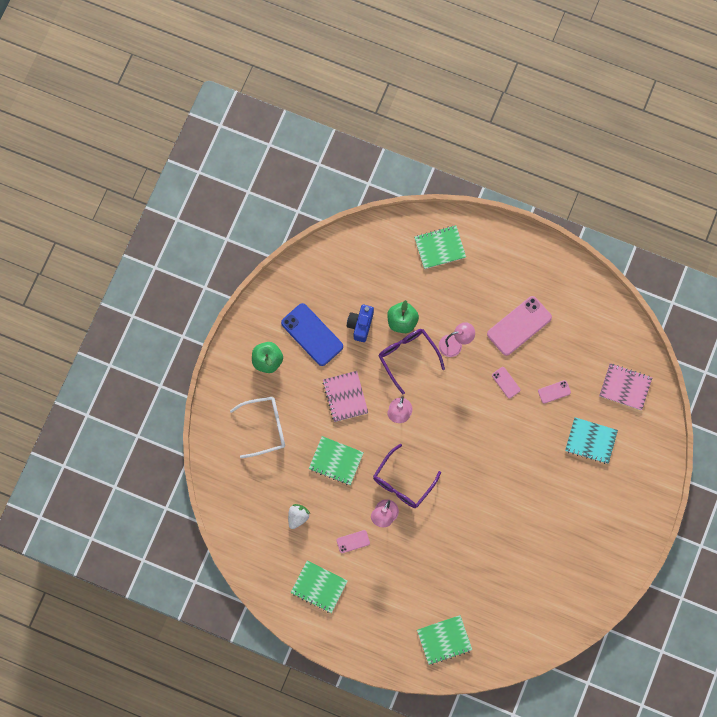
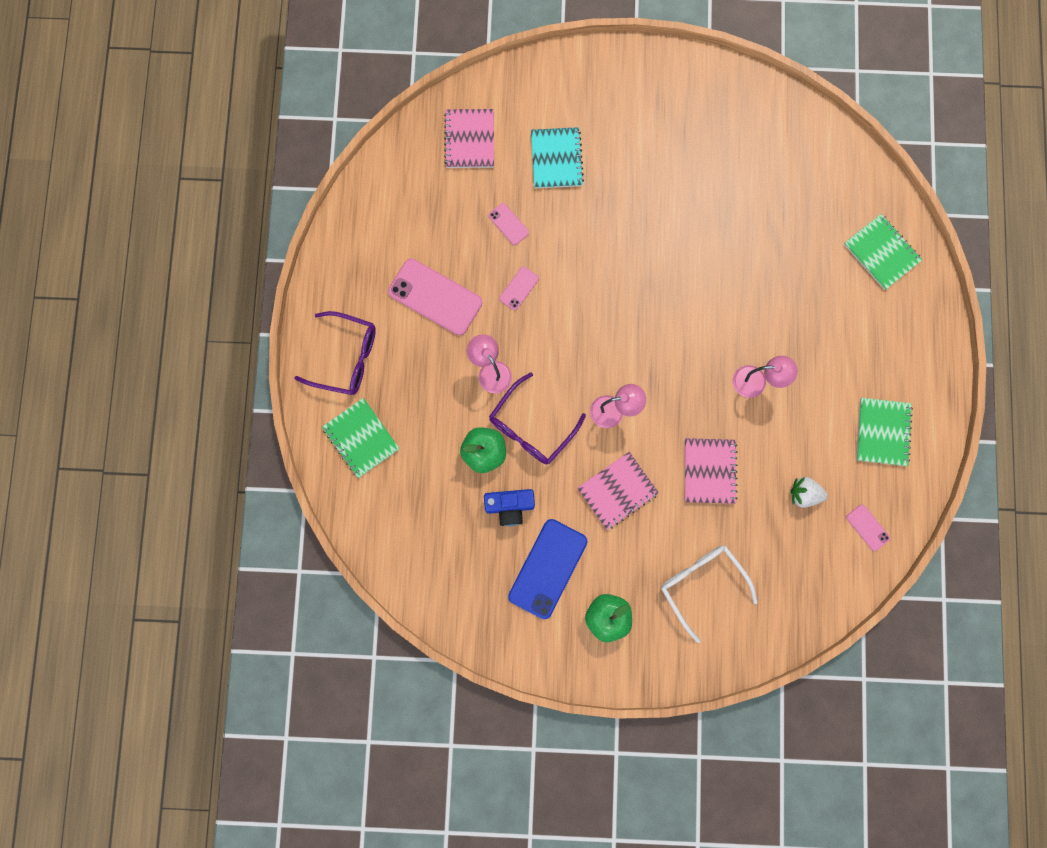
camera: 110 degrees left, 5 degrees up
green notebook [309,436,364,485] -> pink notebook [685,438,738,504]
pink phone [337,530,370,553] -> pink phone moved to [846,504,890,551]
purple glasses [373,444,441,508] -> purple glasses moved to [294,311,376,395]

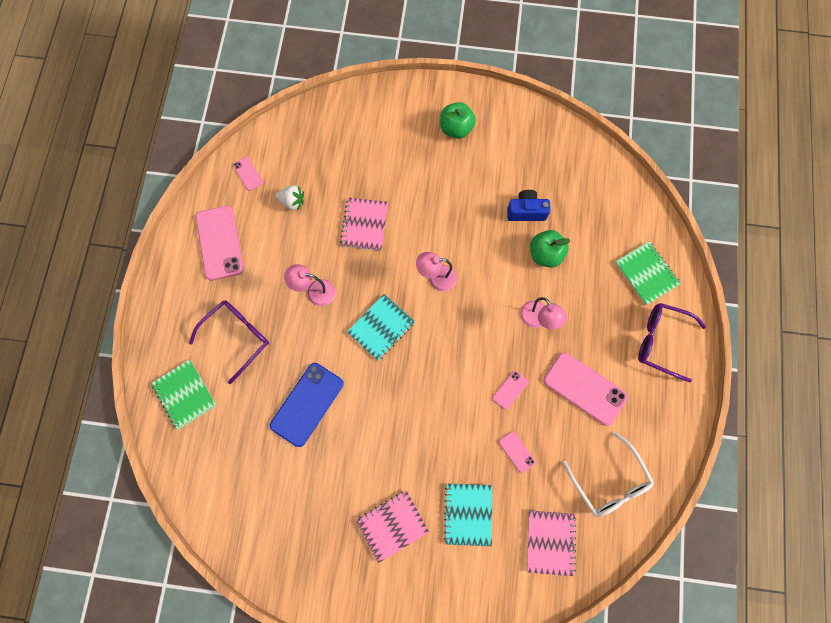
camera: 175 degrees left, 5 degrees down
purple glasses [489,372,586,465] -> purple glasses moved to [189,300,269,384]
blue phone [508,519,587,619] -> blue phone moved to [270,363,344,447]
pink notebook [577,452,659,530] -> pink notebook moved to [356,490,429,563]
white glasses [661,545,758,643] -> white glasses moved to [563,432,654,517]
green notebook [857,398,913,466] -> pink phone [196,206,244,281]
none -> turquoise notebook [347,294,415,360]

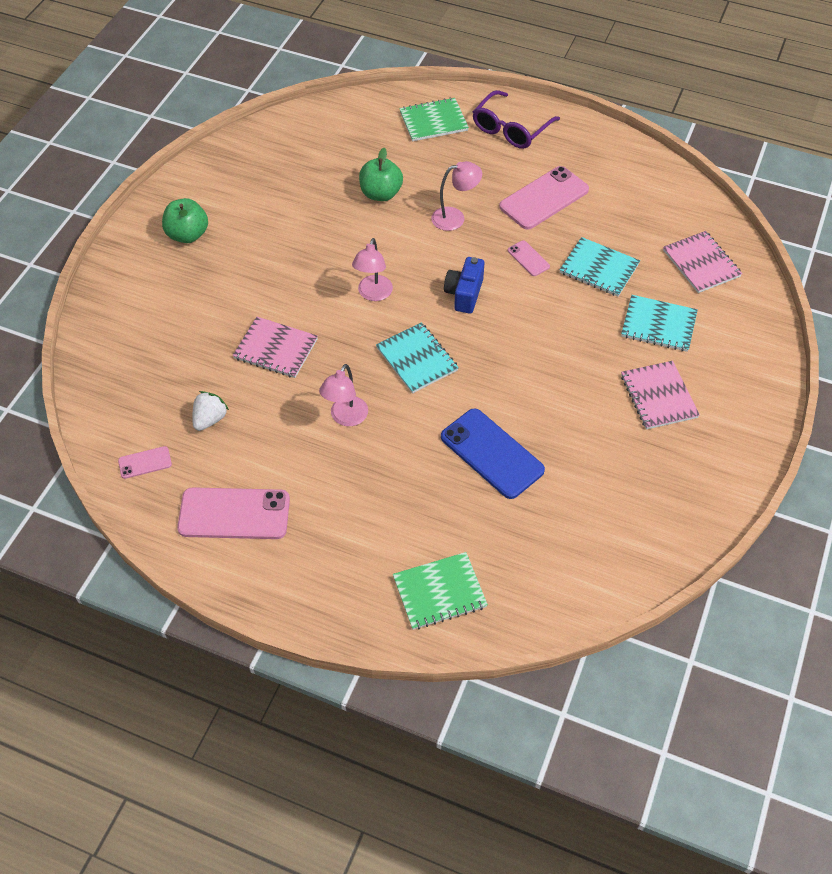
camera: 75 degrees left, 20 degrees down
purple glasses [189,300,269,384] -> none
pink phone [499,431,536,473] -> turquoise notebook [559,237,640,297]
blue camera [507,190,551,221] -> blue camera moved to [444,257,484,314]
pink notebook [527,510,576,576] -> pink notebook turned 45 degrees clockwise [663,231,742,293]
white glasses [563,432,654,517] -> none

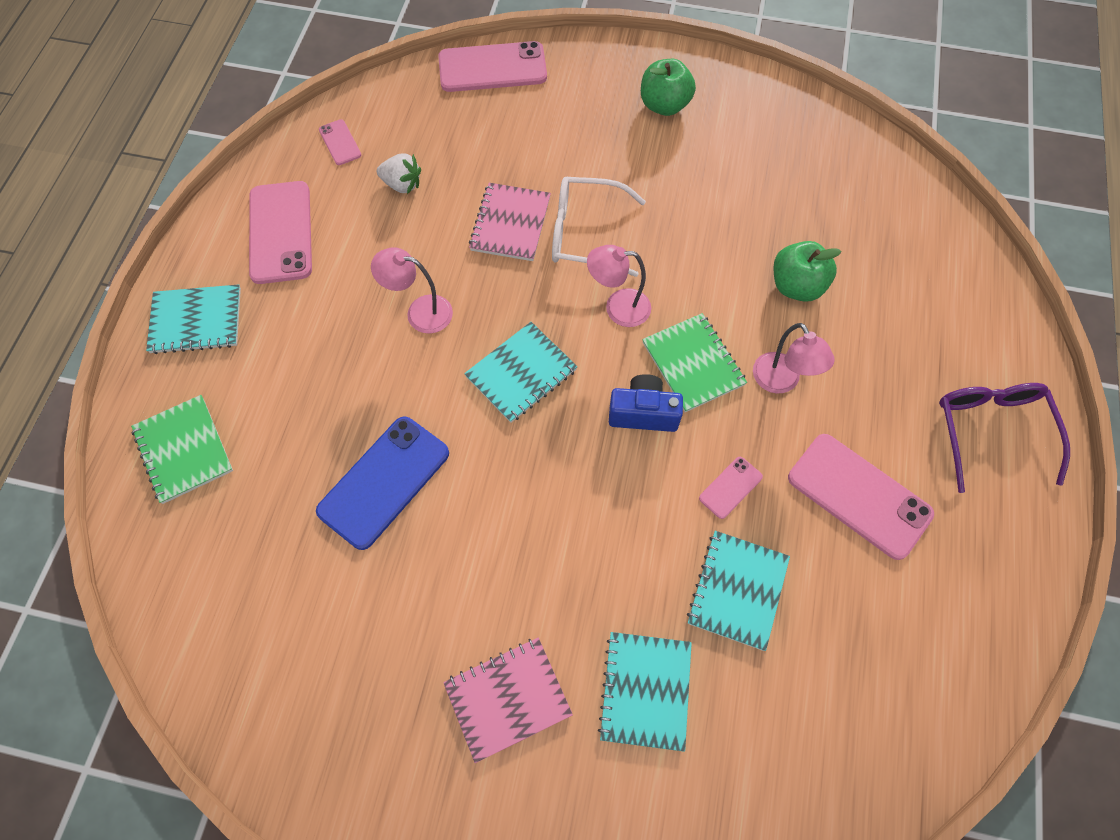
camera: 80 degrees right, 10 degrees up
green notebook [399,98,469,141] -> green notebook moved to [642,313,747,412]
purple glasses [473,90,560,149] -> purple glasses turned 60 degrees clockwise [939,383,1070,493]
pink notebook [663,231,742,293] -> none
none -> turquoise notebook [146,284,241,354]
none -> pink phone [438,41,547,92]
none -> white glasses [552,177,646,277]

